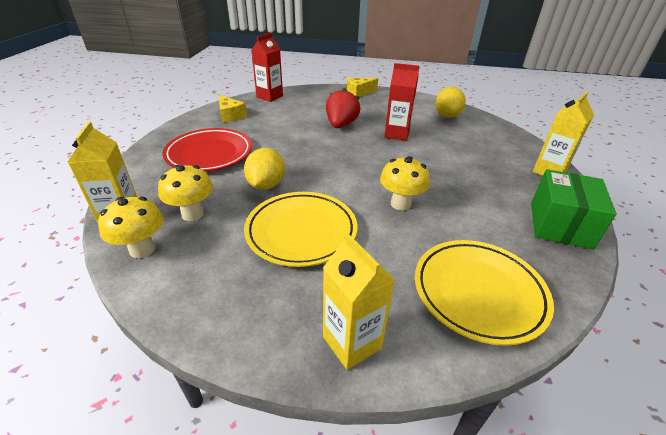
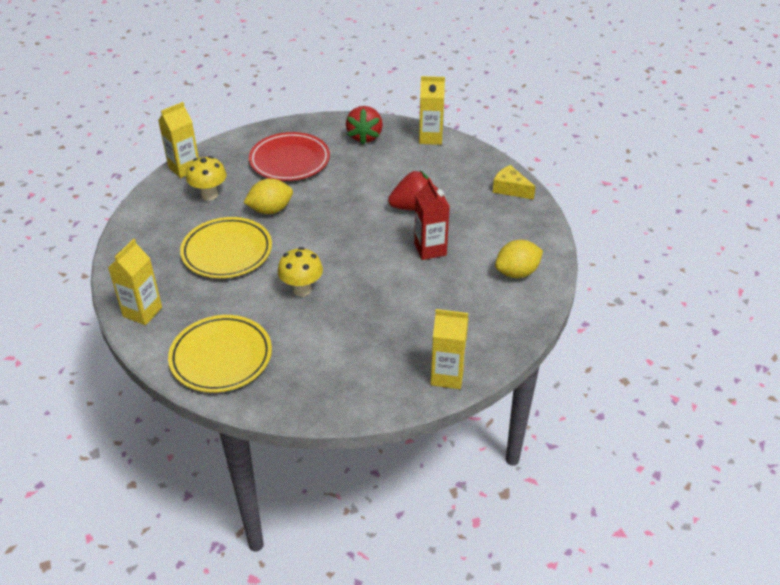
camera: 60 degrees right, 5 degrees up
yellow mushroom [98,197,163,258] -> none
yellow cheese [219,95,247,123] -> red strawberry [346,106,383,145]
red carton [251,33,283,102] -> yellow carton [419,76,445,145]
green box [531,169,617,250] -> none

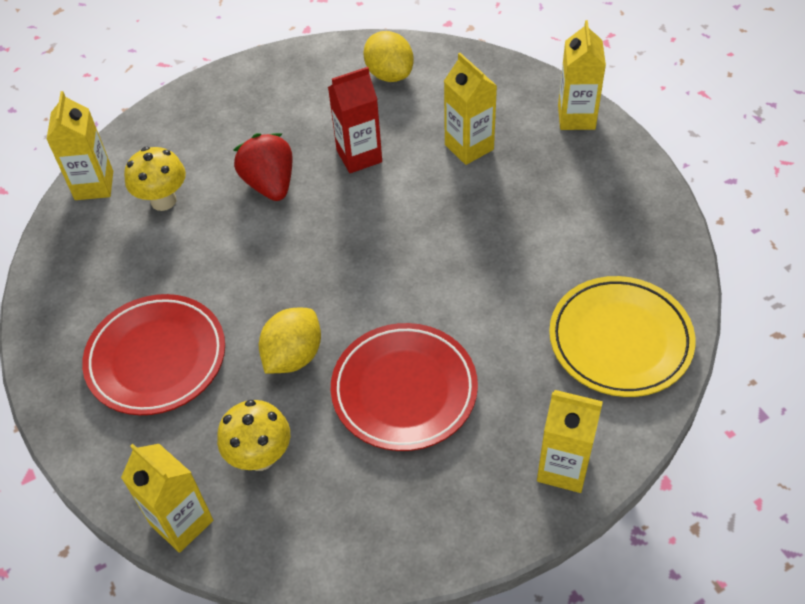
camera: 95 degrees left, 10 degrees up
yellow plate [180,217,272,278] -> red plate [331,323,478,451]
yellow lemon [243,178,293,214] -> yellow lemon turned 60 degrees clockwise [259,308,321,374]
yellow mushroom [278,247,323,296] -> yellow mushroom moved to [124,147,186,211]
red strawberry [346,106,383,145] -> none
yellow cheese [492,165,535,200] -> none
none -> yellow carton [444,53,497,165]

